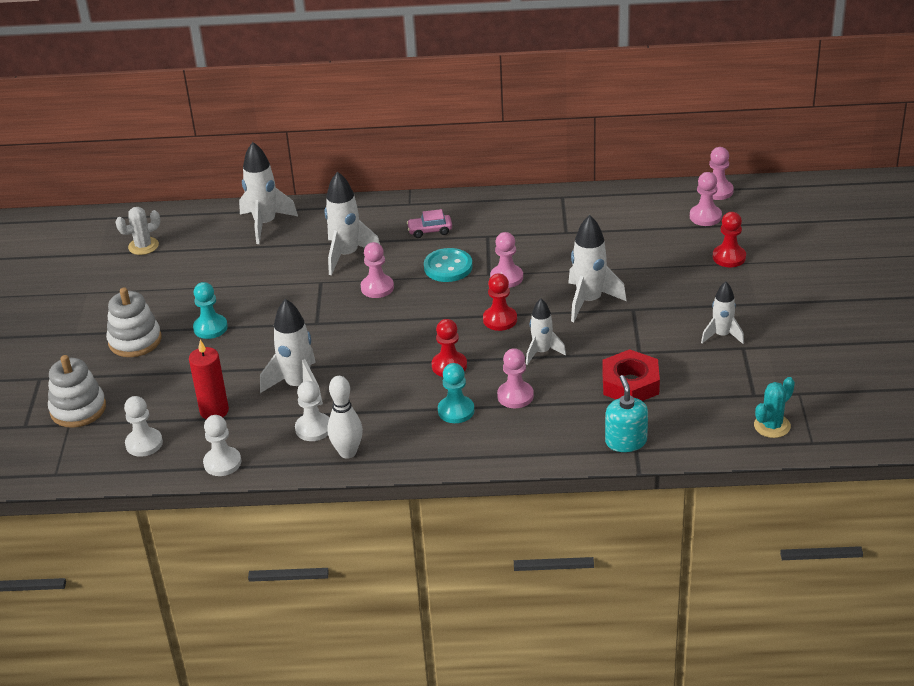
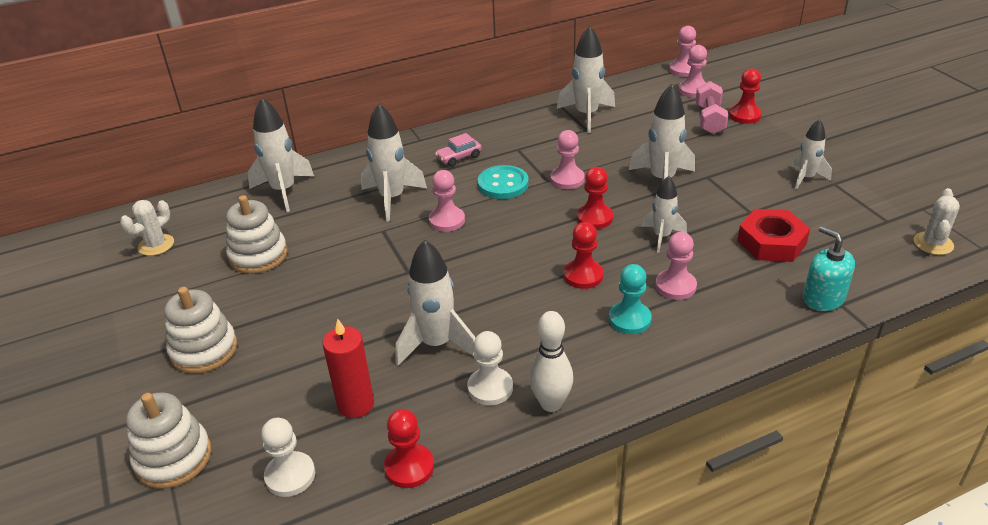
camera: 25 degrees left, 0 degrees up
turquoise pawn [193,282,228,339] -> none
white pawn [203,415,241,476] -> red pawn [384,409,434,488]
turquoise cactus [754,377,795,438] -> white cactus [914,188,960,255]
none -> white stacking toy [226,195,288,274]
none -> white rocket [557,26,615,133]
none -> pink dumbbell [696,81,728,134]

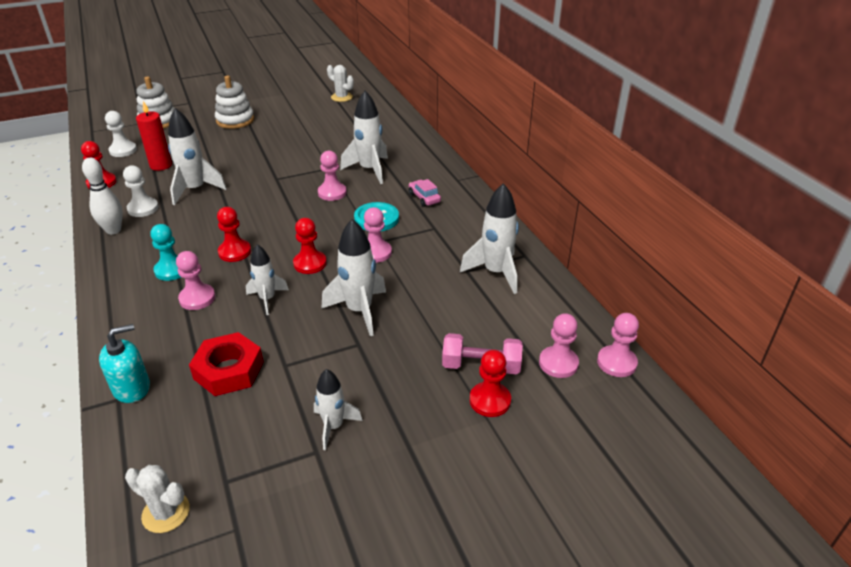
camera: 90 degrees right, 0 degrees up
white stacking toy [226,195,288,274] -> none
white rocket [248,97,314,212] -> none

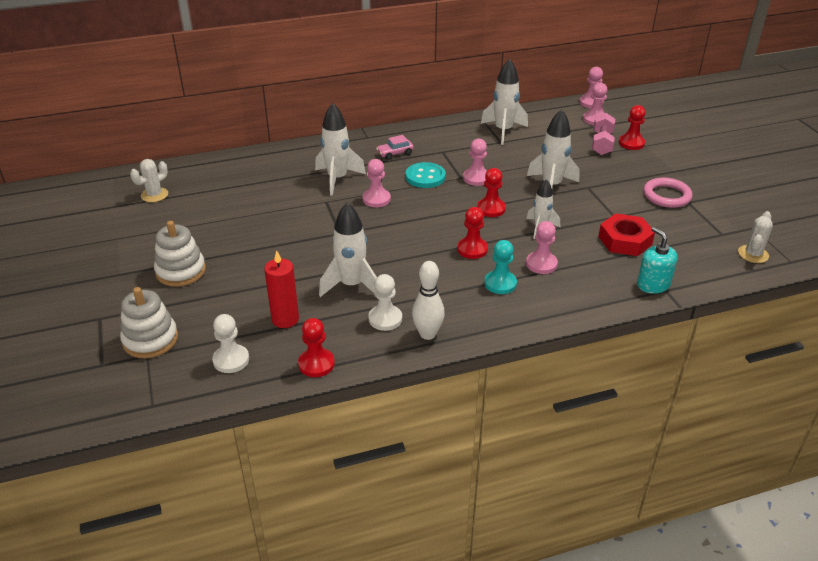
camera: 85 degrees left, 0 degrees up
white rocket [314,369,363,450] -> pink ring [643,178,693,208]

